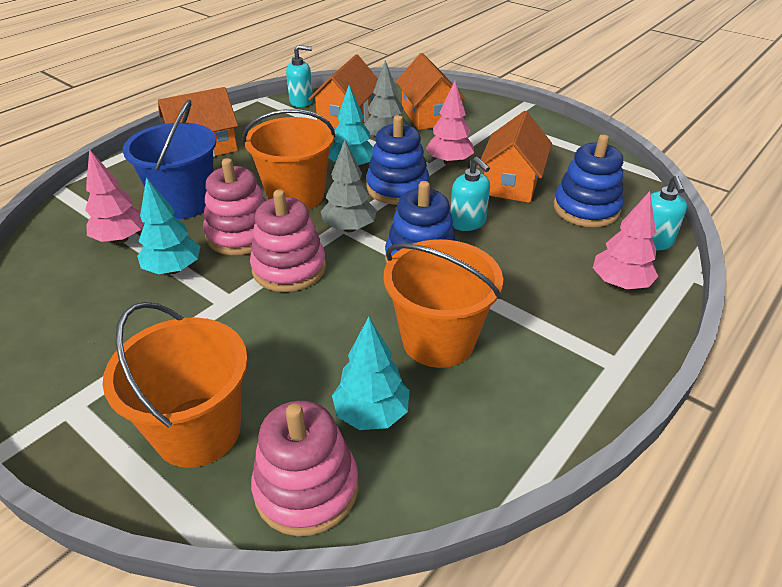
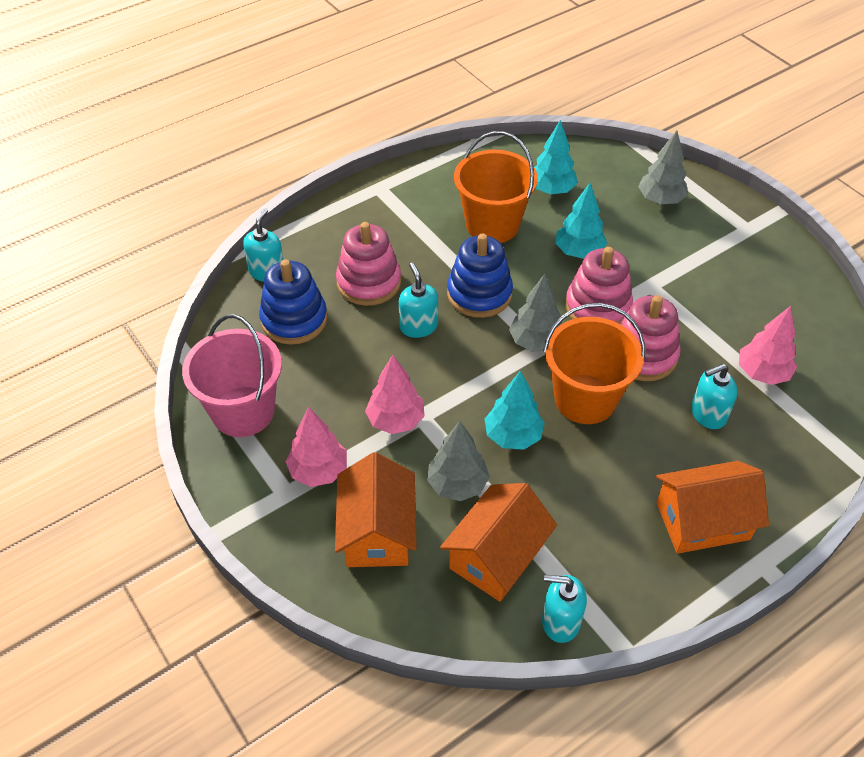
camera: 165 degrees left, 10 degrees up
orange bucket [103,302,248,468] -> grey tree [638,131,688,204]
blue bucket [123,100,216,219] -> turquoise soap dispenser [691,364,738,429]
turquoise tree [137,177,200,274] -> turquoise tree moved to [555,183,607,259]
pink stacking toy [251,400,358,536] -> pink stacking toy moved to [336,222,401,306]
blue stacking toy [366,115,429,205] -> none
orange house [477,111,552,203] -> none
pink tree [593,191,659,289] -> pink tree moved to [286,407,347,487]
none -> pink bucket [182,314,282,437]

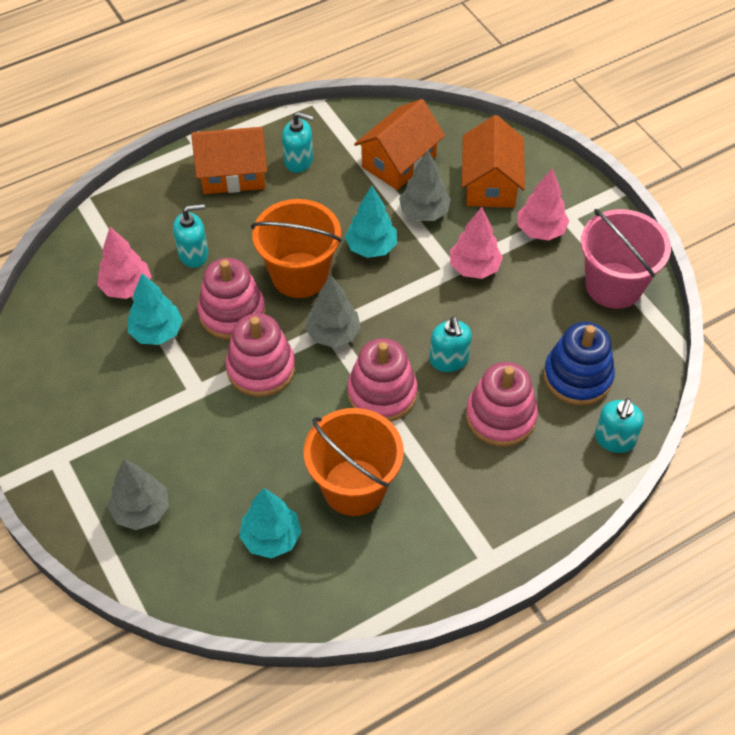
camera: 175 degrees left, 5 degrees up
blue stacking toy [447,233,513,318] -> pink stacking toy [347,338,417,422]
turquoise soap dispenser [542,575,587,643] -> turquoise soap dispenser moved to [282,111,314,173]
turquoise tree [555,183,607,259] -> turquoise tree moved to [128,273,183,345]

